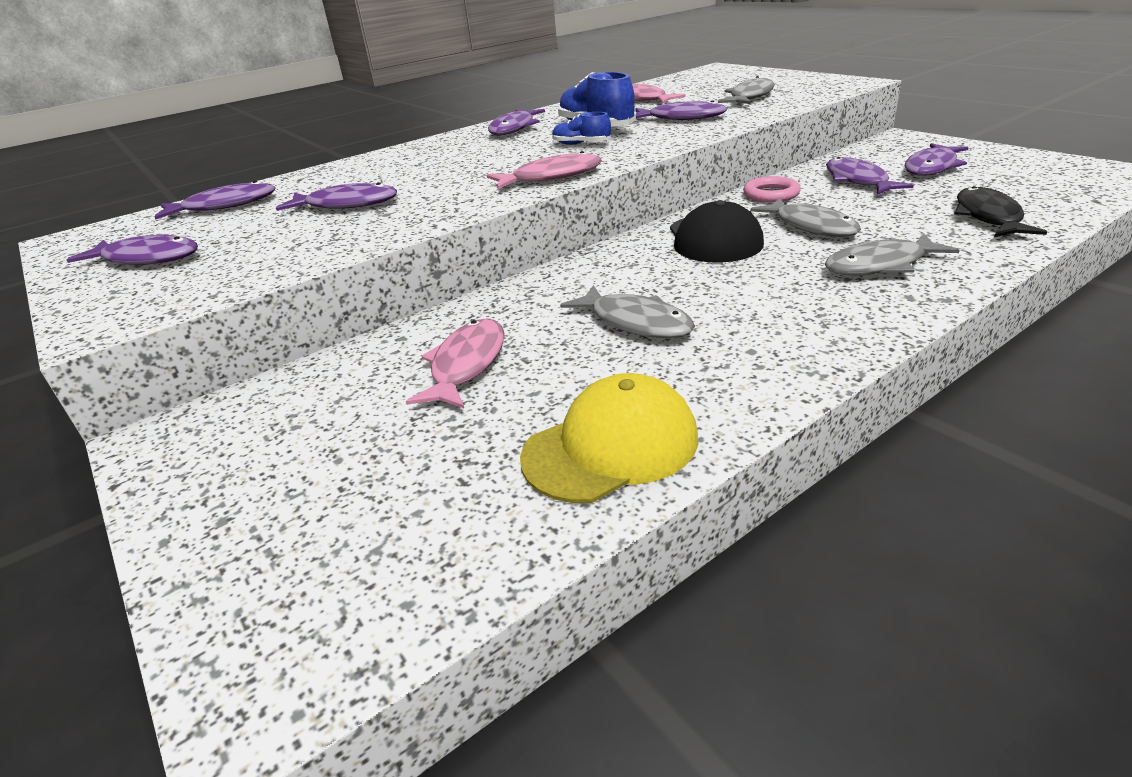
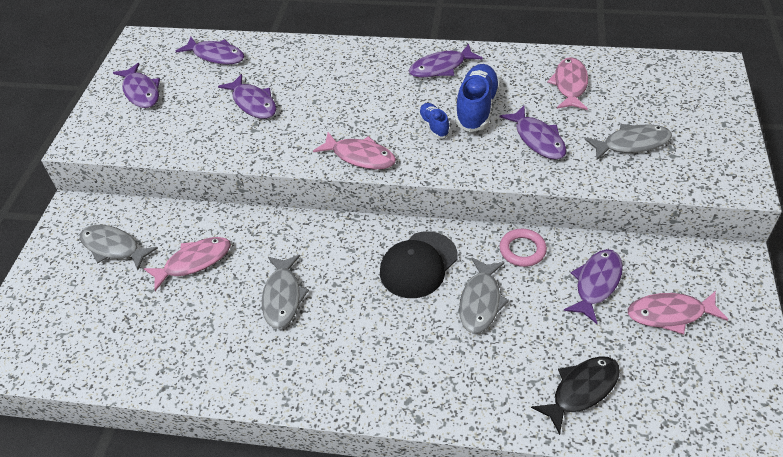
camera: 45 degrees right, 15 degrees up
yellow cap [520,373,698,503] -> none
grey fish [825,233,960,275] -> grey fish moved to [80,225,158,270]
purple fish [905,143,969,176] -> pink fish [628,291,728,335]

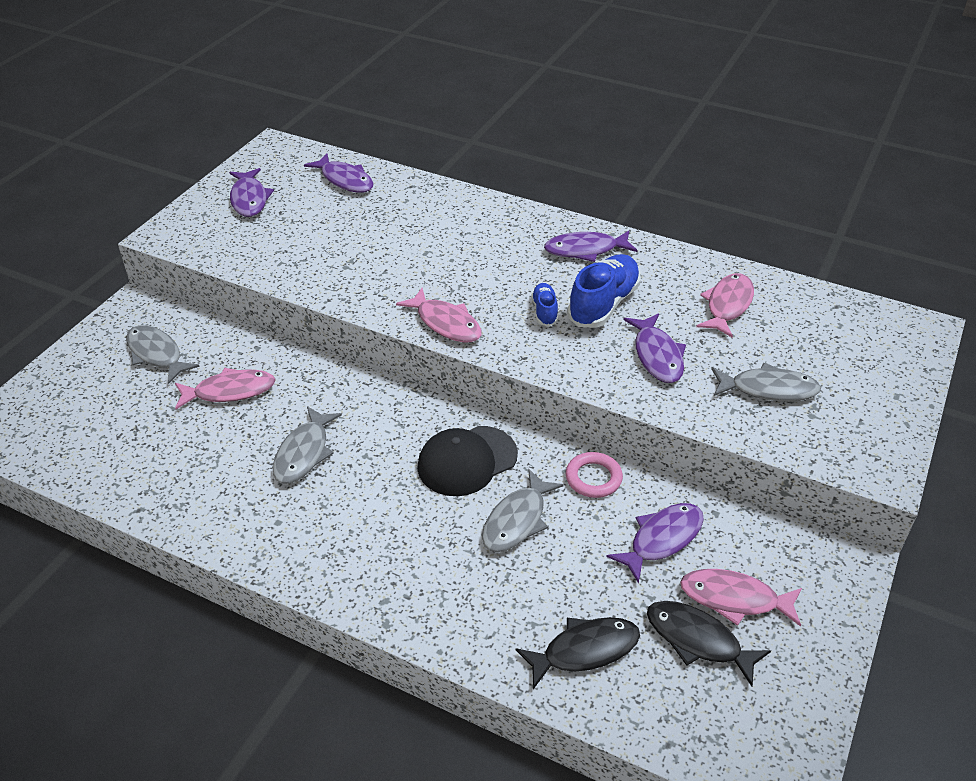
camera: 15 degrees right, 5 degrees down
purple fish [218,74,276,119] -> none
none -> black fish [647,601,771,686]

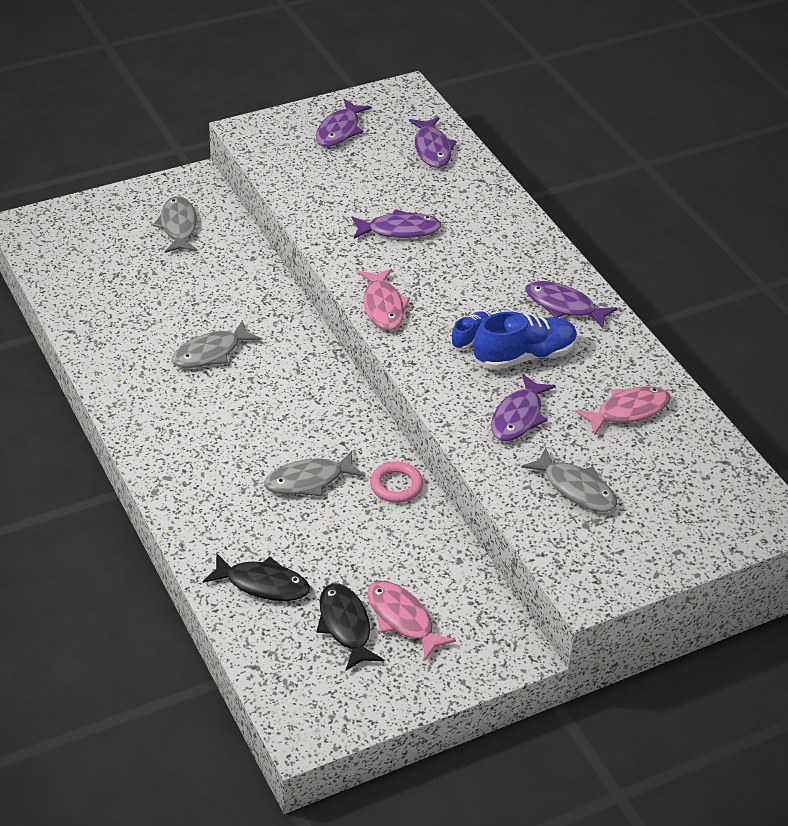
camera: 35 degrees right, 0 degrees up
pink fish [175,368,276,409] -> none
black cap [417,426,518,496] -> none
purple fish [607,503,704,584] -> purple fish moved to [352,209,442,239]

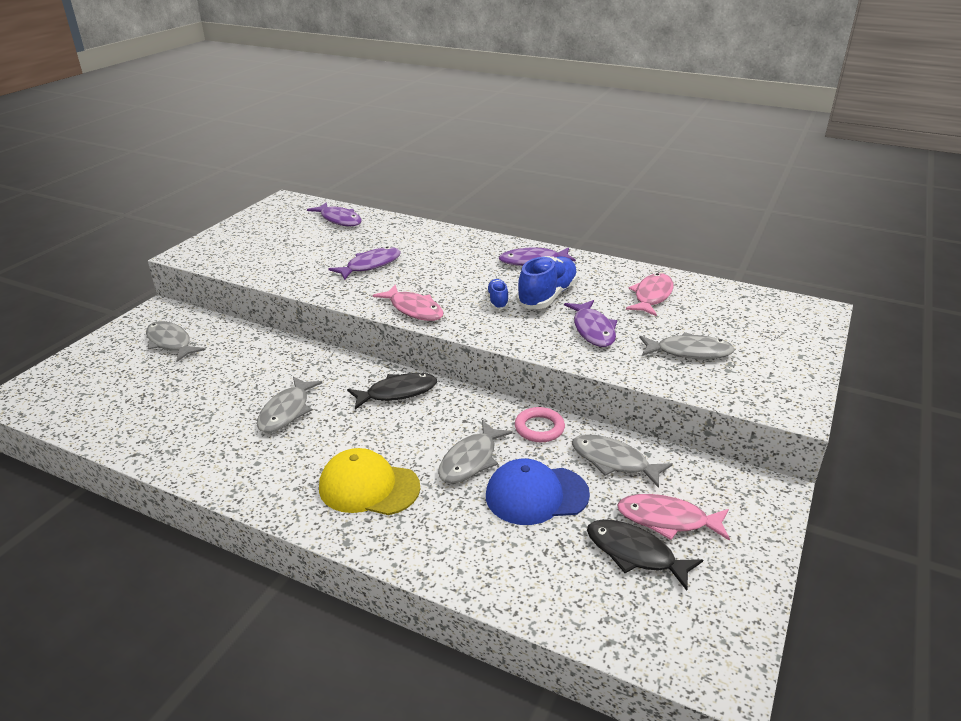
camera: 35 degrees left, 10 degrees down
black fish [203,553,310,601] -> black fish moved to [347,373,437,409]
purple fish [316,99,372,147] -> none
none -> yellow cap [319,448,420,515]
none -> blue cap [486,459,590,525]
none -> grey fish [572,434,673,488]

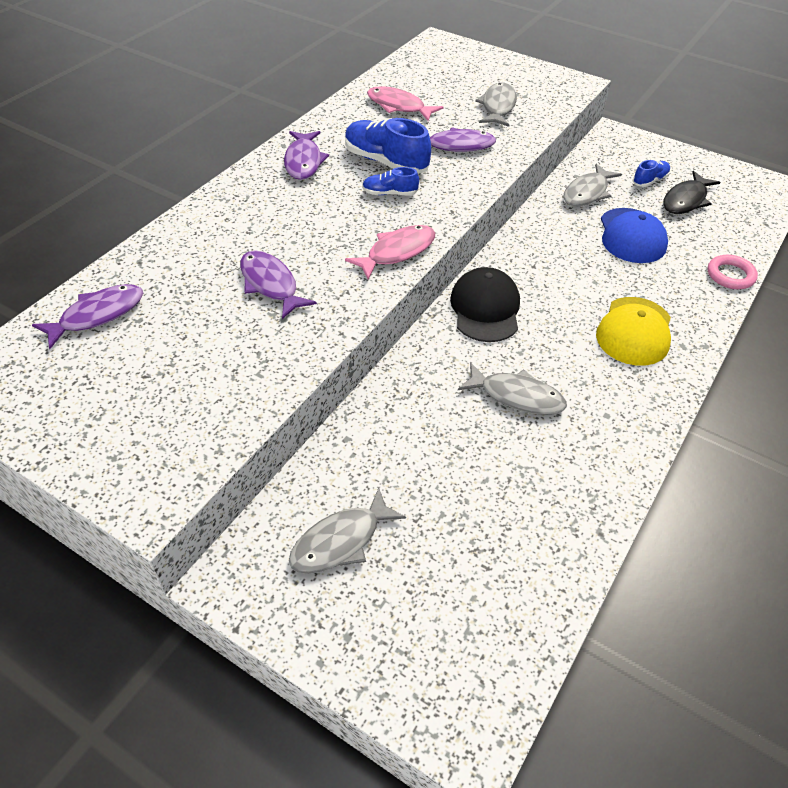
camera: 85 degrees left, 15 degrees up
black fish [347,373,437,409] -> black cap [450,267,520,342]
grey fish [438,420,513,483] -> none
pink ring [515,407,565,442] -> pink ring moved to [708,255,758,289]
pink fish [617,494,730,541] -> blue shoe [633,160,670,187]

